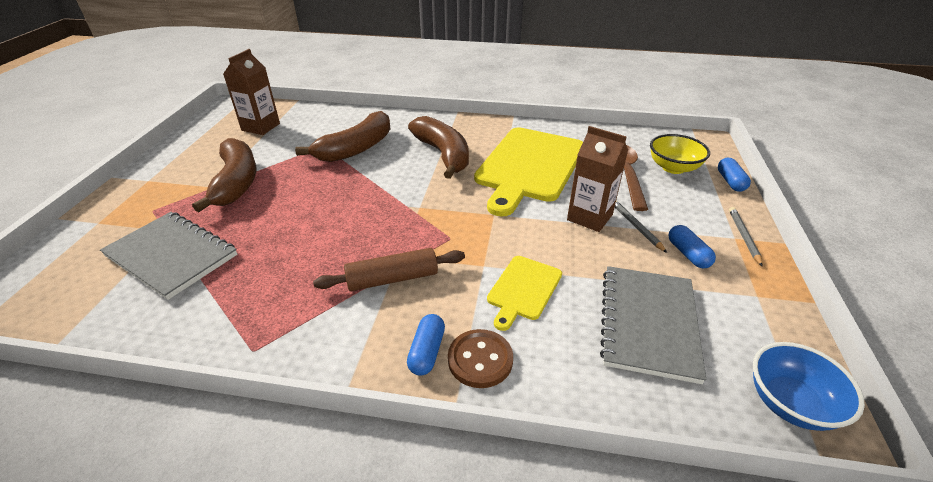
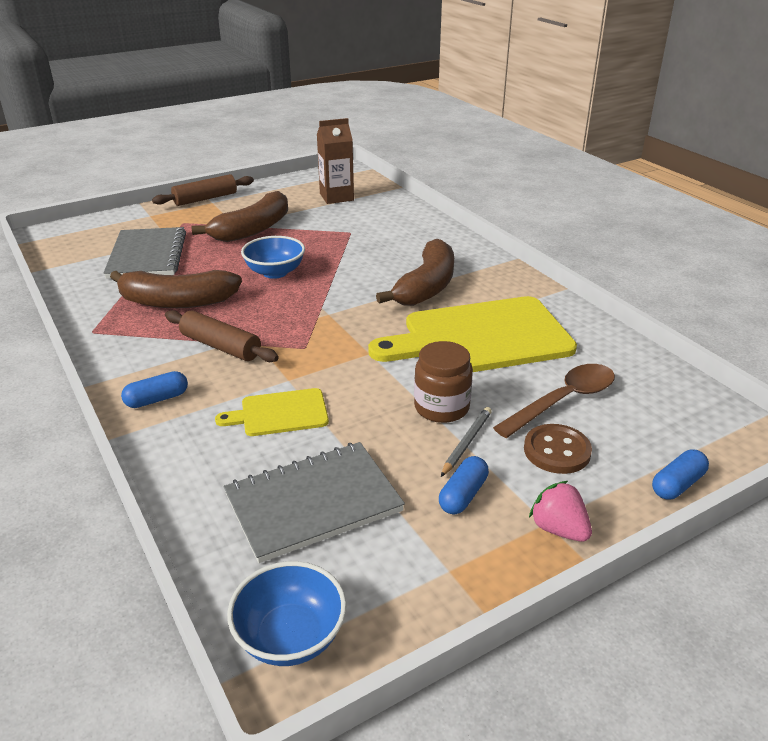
camera: 50 degrees right, 5 degrees down
brown banana [295,111,390,162] -> brown banana moved to [110,270,242,308]
brown button [448,329,513,388] -> brown button moved to [524,424,592,474]
brown carton [567,126,628,232] -> brown jar [414,341,473,423]
yellow bowl [650,134,710,174] -> none
grey pencil [729,207,763,267] -> pink strawberry [529,481,592,542]
none -> brown rolling pin [152,174,254,206]
none -> blue bowl [241,236,305,279]

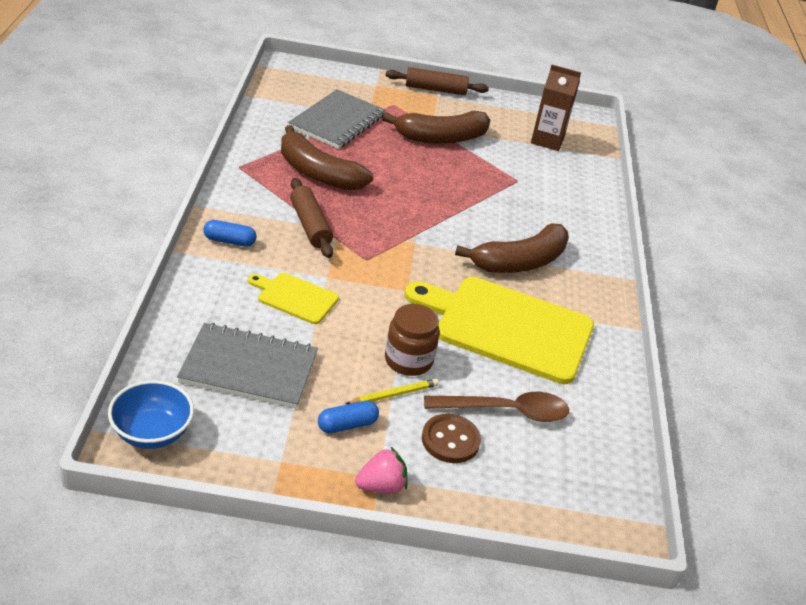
camera: 30 degrees right, 5 degrees up
blue bowl [241,236,305,279] -> none
grey pencil [441,407,492,477] -> yellow pencil [346,379,439,404]
pink strawberry [529,481,592,542] -> pink strawberry turned 75 degrees clockwise [355,447,408,494]
blue capsule [652,449,709,500] -> none

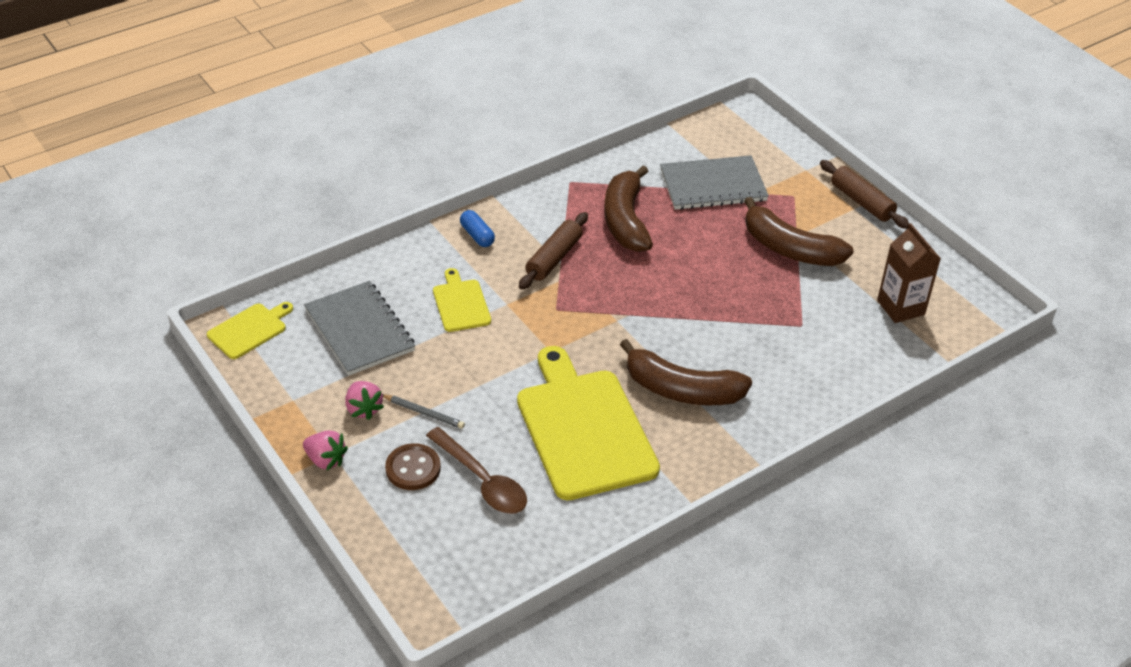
camera: 55 degrees right, 5 degrees up
blue bowl [108,380,194,449] -> yellow cutting board [207,302,293,359]
blue capsule [318,401,379,433] -> pink strawberry [345,381,384,420]
yellow pencil [346,379,439,404] -> grey pencil [382,394,465,429]
brown jar [385,304,440,376] -> none

